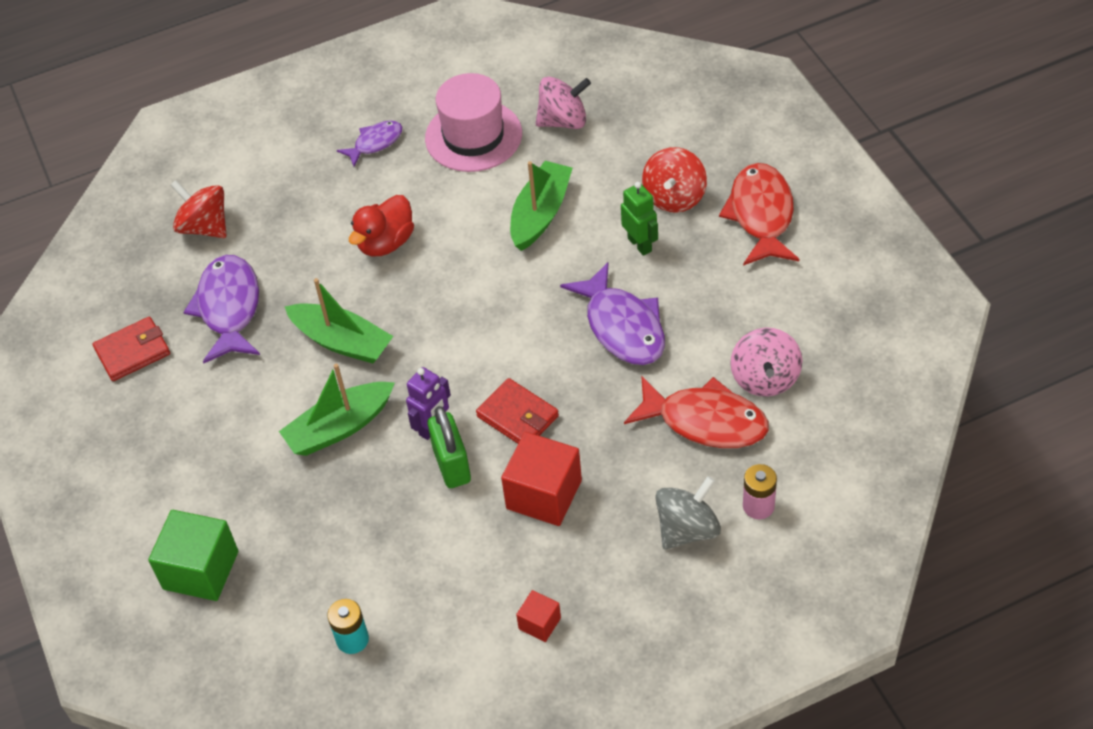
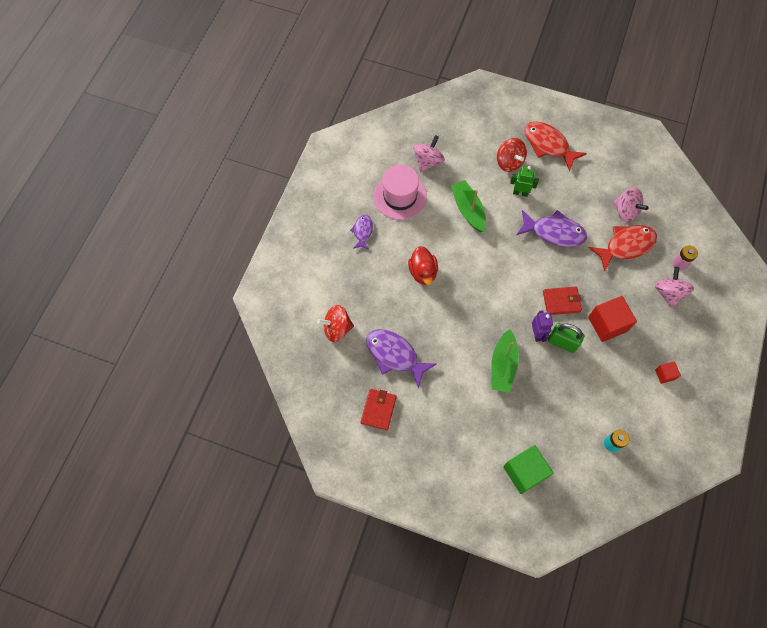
camera: 50 degrees left, 15 degrees up
green boat [285,278,393,364] -> none
grey spinning top [656,476,721,549] -> pink spinning top [655,267,694,308]

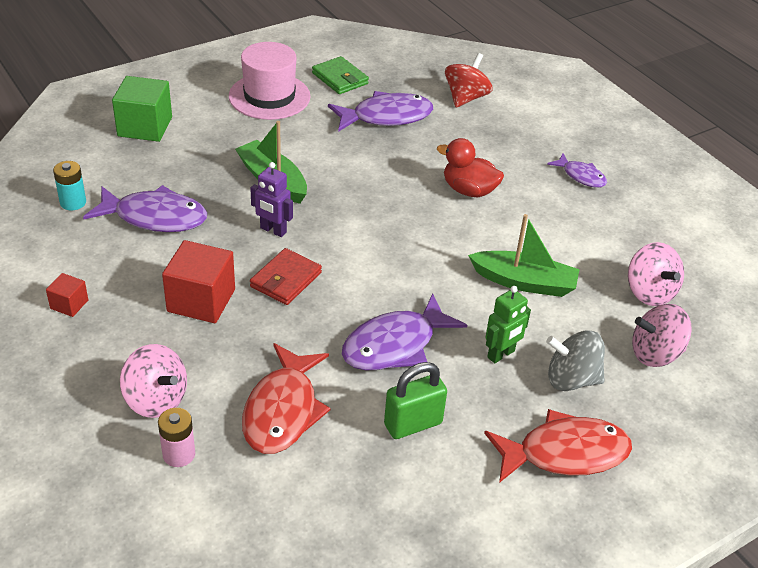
camera: 125 degrees right, 25 degrees down
red wallet [361,389,397,430] -> green wallet [312,56,369,94]
pink hat [374,165,427,220] -> pink hat moved to [229,42,311,120]
red spinning top [497,138,527,172] -> grey spinning top [546,331,605,391]
green padlock [548,323,584,353] -> green padlock moved to [384,362,447,439]
pink spinning top [613,187,649,222] -> pink spinning top moved to [632,304,692,367]
none -> purple fish [83,185,207,232]

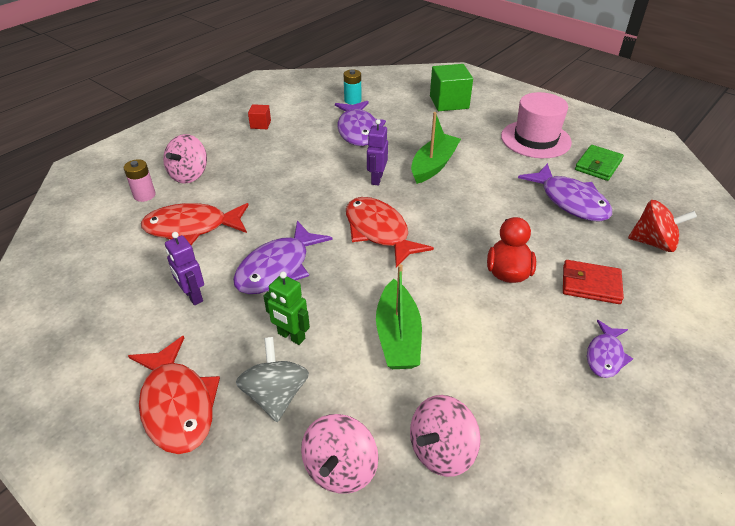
camera: 75 degrees right, 0 degrees up
red cube [162,240,235,323] -> none
red wallet [250,248,322,305] -> red wallet moved to [563,260,624,304]
purple fish [342,293,467,370] -> purple fish turned 90 degrees counterclockwise [233,221,332,294]
green padlock [384,362,447,439] -> purple robot [165,232,204,305]
pink spinning top [632,304,692,367] -> pink spinning top turned 135 degrees counterclockwise [301,414,378,494]
none -> red fish [346,197,434,268]

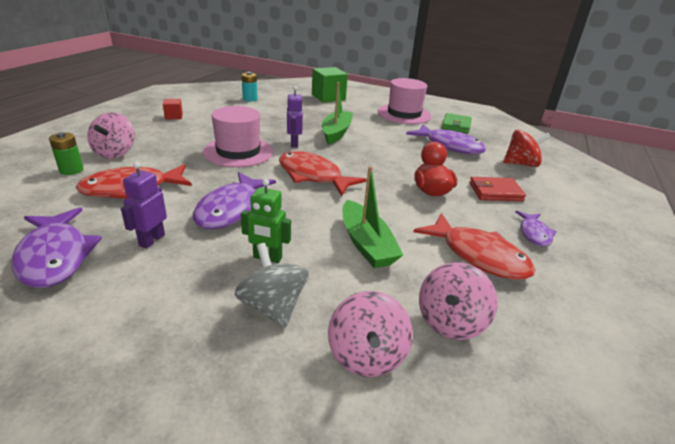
camera: 20 degrees left, 10 degrees down
pink battery [124,159,156,202] -> green battery [49,132,83,175]
red fish [128,336,220,454] -> red fish moved to [413,213,535,280]
purple robot [165,232,204,305] -> purple robot turned 75 degrees clockwise [121,162,167,248]
purple fish [335,101,386,146] -> purple fish moved to [11,207,102,288]
none -> pink hat [203,106,273,167]

